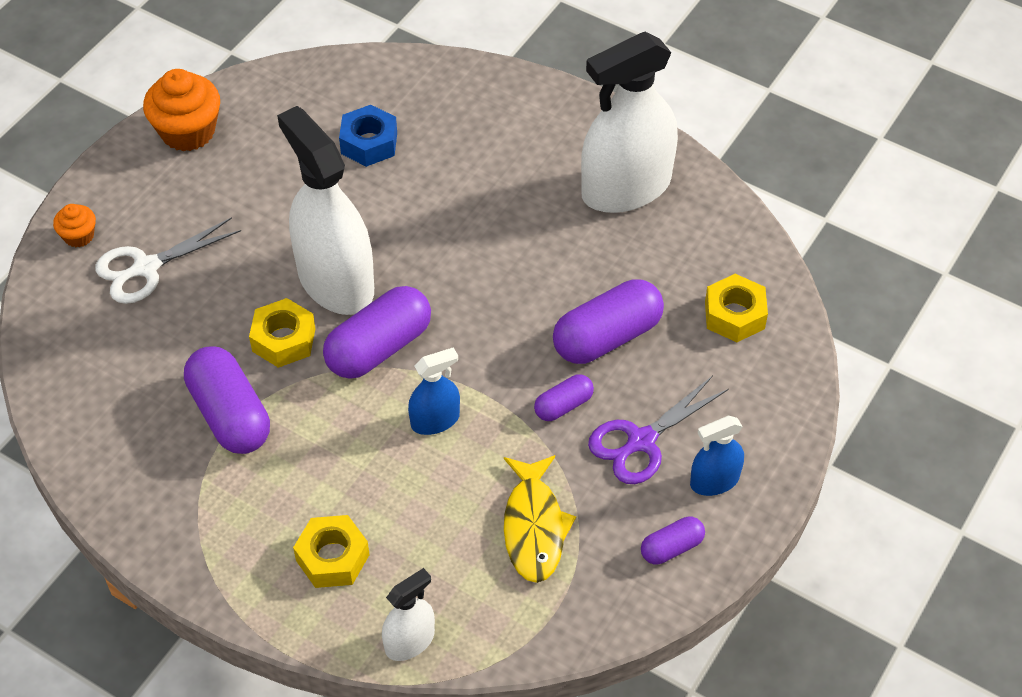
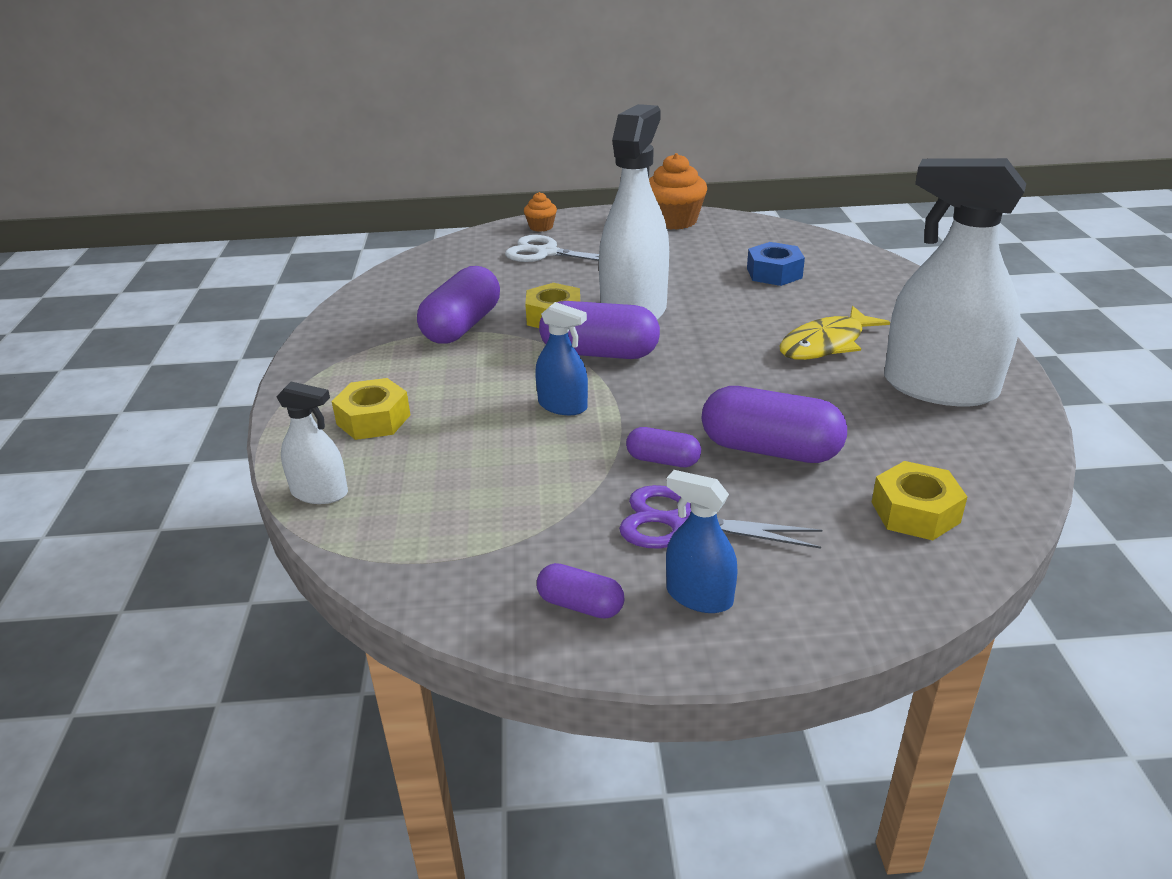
camera: 55 degrees right, 20 degrees down
yellow fish [504,455,576,583] -> yellow fish moved to [779,306,890,360]

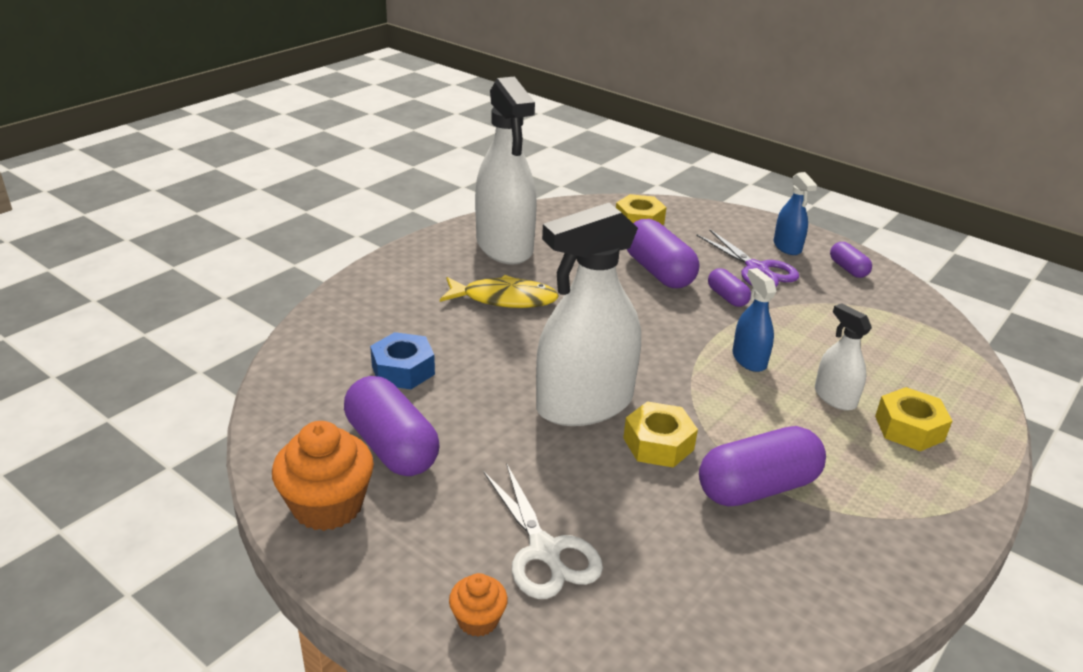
camera: 140 degrees left, 0 degrees up
white spray bottle [277,382,348,504] -> white spray bottle moved to [815,303,872,411]
purple capsule [539,301,660,359] -> purple capsule moved to [344,376,440,476]

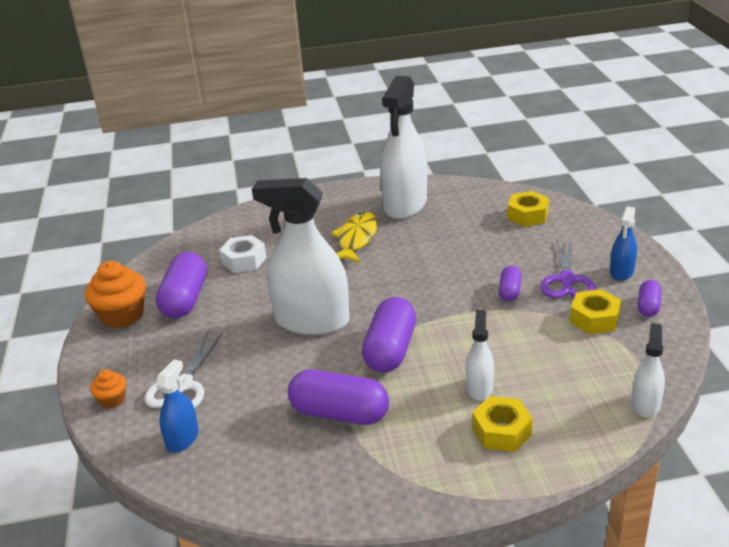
camera: 45 degrees right, 0 degrees up
blue nut [370,332,435,389] -> white nut [219,235,267,273]
yellow fish [440,275,559,308] -> yellow fish turned 120 degrees counterclockwise [331,212,377,263]
yellow nut [623,401,698,468] -> yellow nut moved to [570,289,621,334]
purple capsule [627,219,699,288] -> purple capsule moved to [362,297,416,373]
blue spray bottle [732,268,777,372] -> blue spray bottle moved to [155,359,199,453]
none -> white spray bottle [632,323,665,417]

